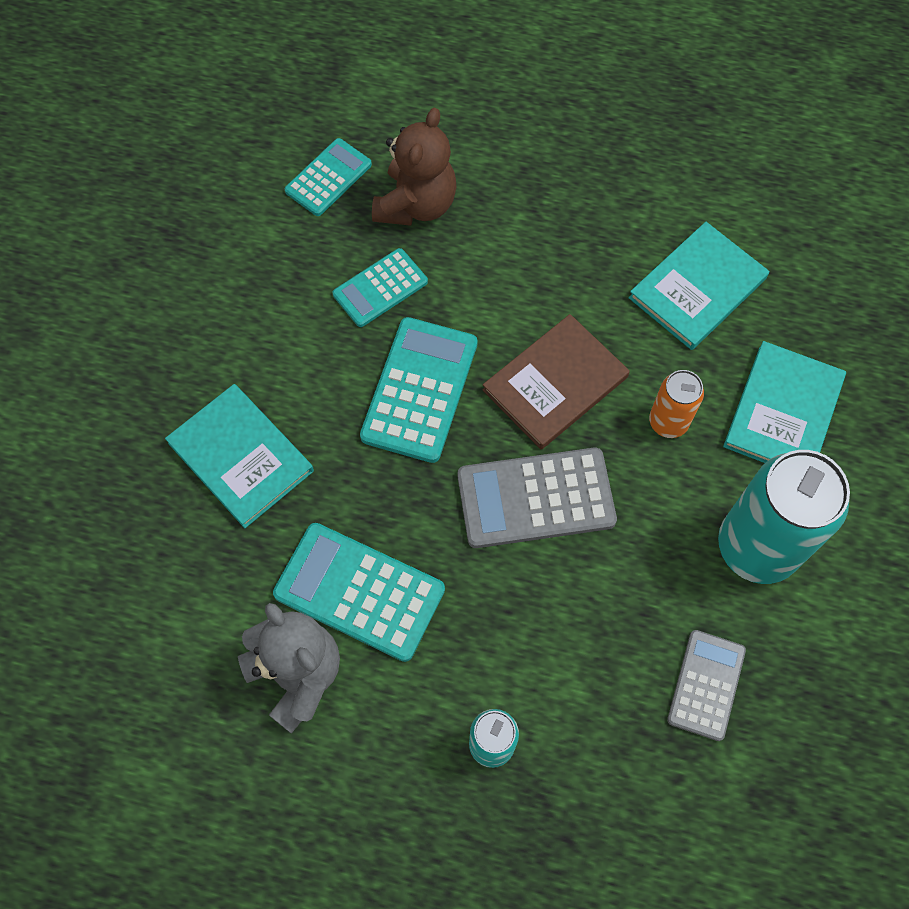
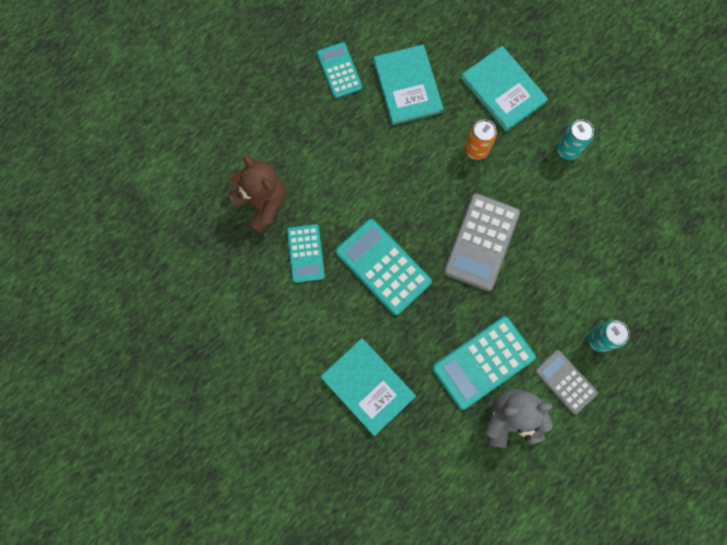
camera: 60 degrees left, 10 degrees up
turquoise book [165,384,314,528] -> turquoise book turned 60 degrees clockwise [320,338,416,436]
turquoise calculator [285,138,372,216] -> turquoise calculator moved to [317,42,362,98]
brown book [483,314,630,449] -> none
grey calculator [667,630,746,741] -> grey calculator moved to [534,350,598,414]
turquoise can [718,450,850,584] -> turquoise can [557,119,594,160], size x0.51

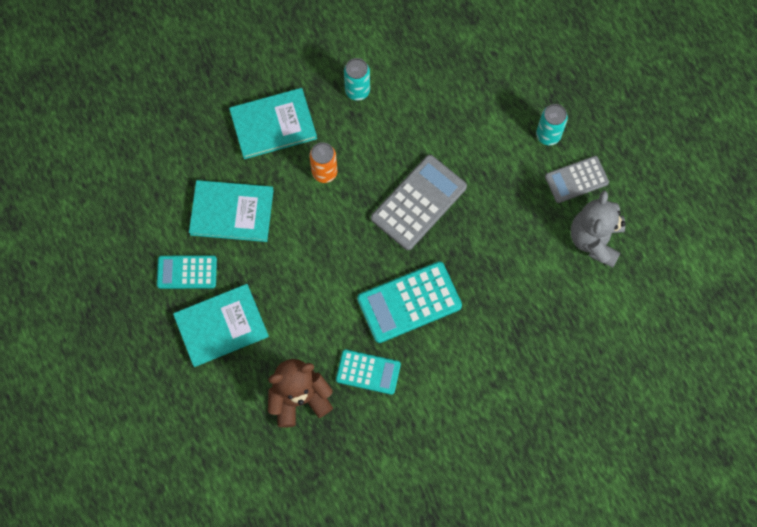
camera: 70 degrees left, 5 degrees down
turquoise book [320,338,416,436] -> turquoise book moved to [173,284,269,367]
turquoise calculator [432,316,536,410] -> none
grey calculator [443,193,520,291] -> grey calculator turned 90 degrees counterclockwise [371,155,467,250]

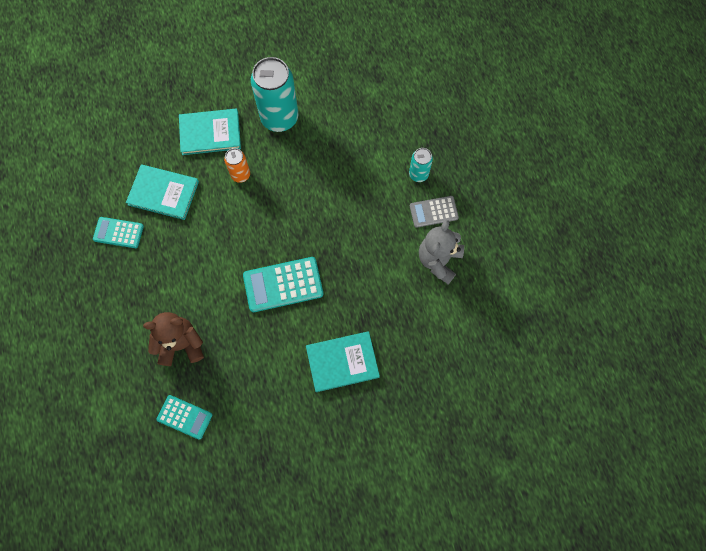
camera: 10 degrees right, 0 degrees up
turquoise book [173,284,269,367] -> turquoise book moved to [306,331,380,392]
turquoise calculator [336,349,401,395] -> turquoise calculator moved to [156,395,212,440]
turquoise can [344,58,370,101] -> turquoise can [251,57,298,132], size x1.97
grey calculator [371,155,467,250] -> none

